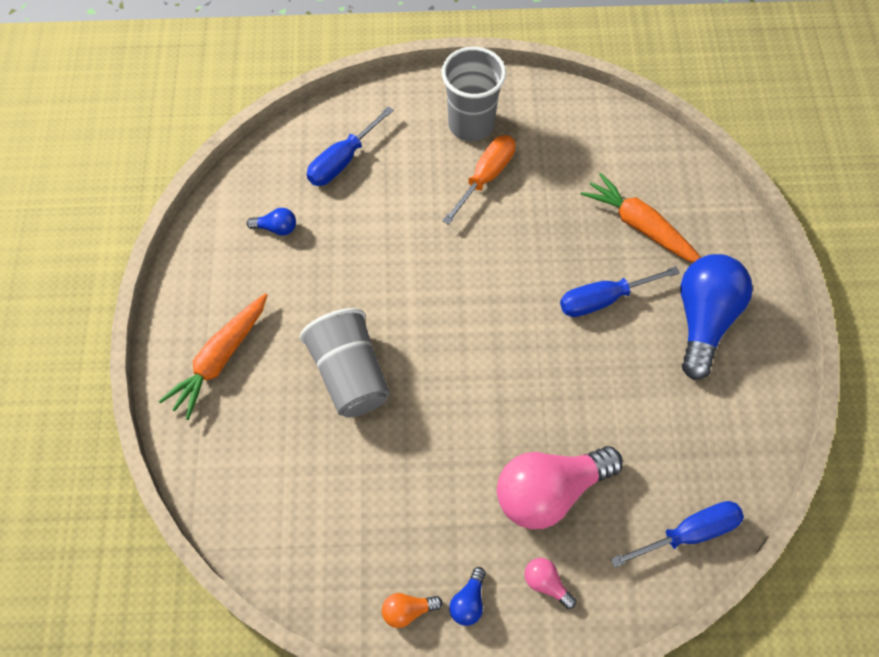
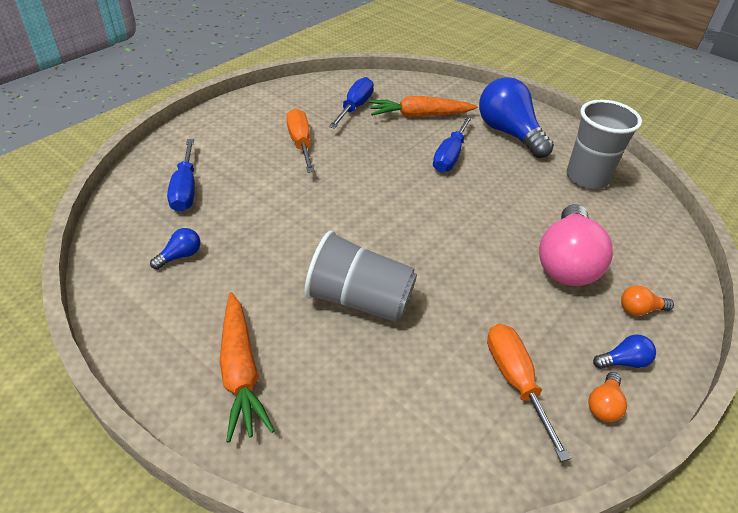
camera: 50 degrees left, 20 degrees down
grey cup [442,47,506,141] -> grey cup moved to [566,100,642,189]
blue light bulb [449,567,486,626] -> blue light bulb turned 75 degrees counterclockwise [593,334,656,369]
pink light bulb [525,558,576,609] -> orange light bulb [621,285,674,316]
blue screwdriver [611,501,744,568] -> blue screwdriver moved to [329,77,374,129]
none -> orange screwdriver [487,324,571,462]

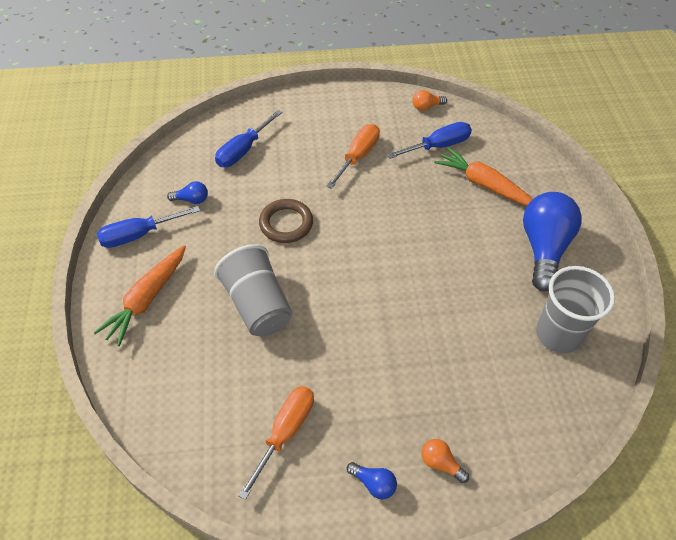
camera: 45 degrees right, 10 degrees up
blue screwdriver [433,115,473,173] -> blue screwdriver moved to [97,206,200,248]
pink light bulb [539,204,613,286] -> none
orange light bulb [588,372,627,422] -> orange light bulb moved to [413,90,447,111]
none -> brown ring [259,199,313,243]

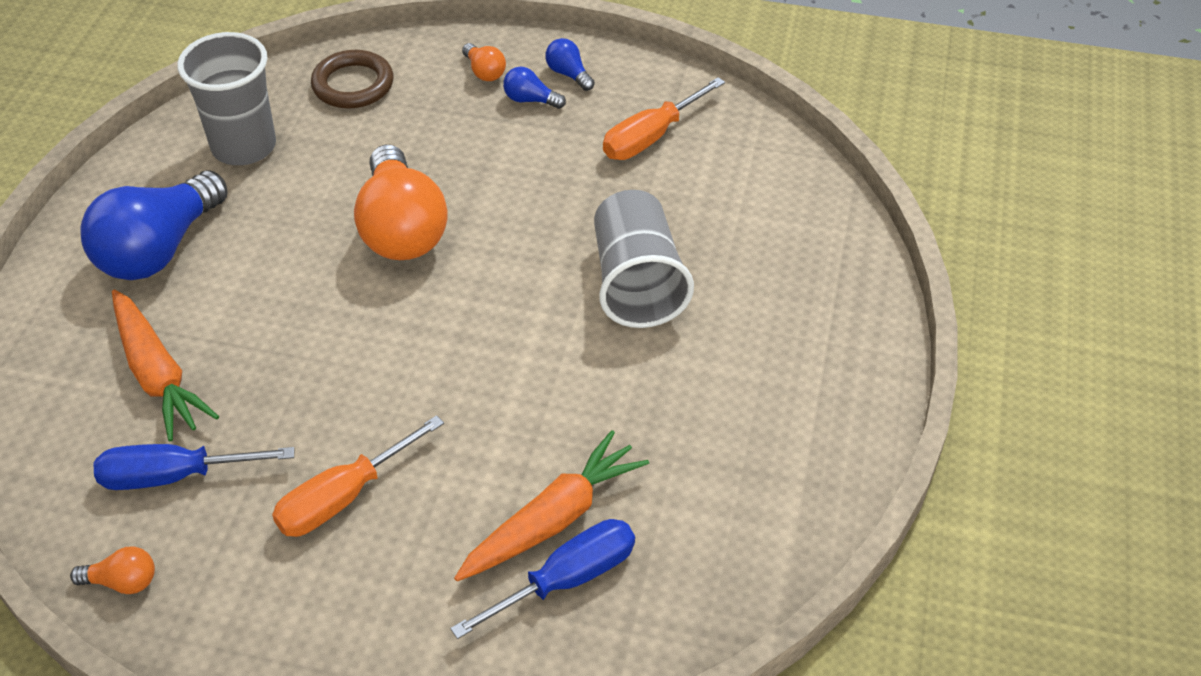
camera: 160 degrees left, 5 degrees down
orange carrot [94,245,186,347] -> orange carrot moved to [454,430,649,581]
blue screwdriver [97,206,200,248] -> none
blue light bulb [167,181,208,204] -> blue light bulb moved to [503,67,566,109]
brown ring [259,199,313,243] -> brown ring moved to [311,50,393,109]
none -> orange light bulb [354,145,448,260]

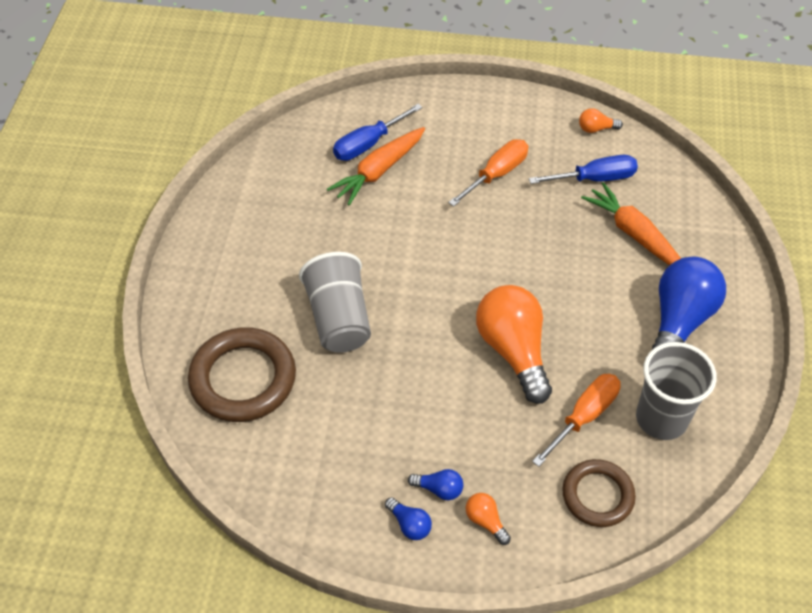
camera: 175 degrees right, 5 degrees up
orange screwdriver [603,77,725,160] -> orange screwdriver moved to [532,374,621,467]
none -> brown ring [188,327,296,422]

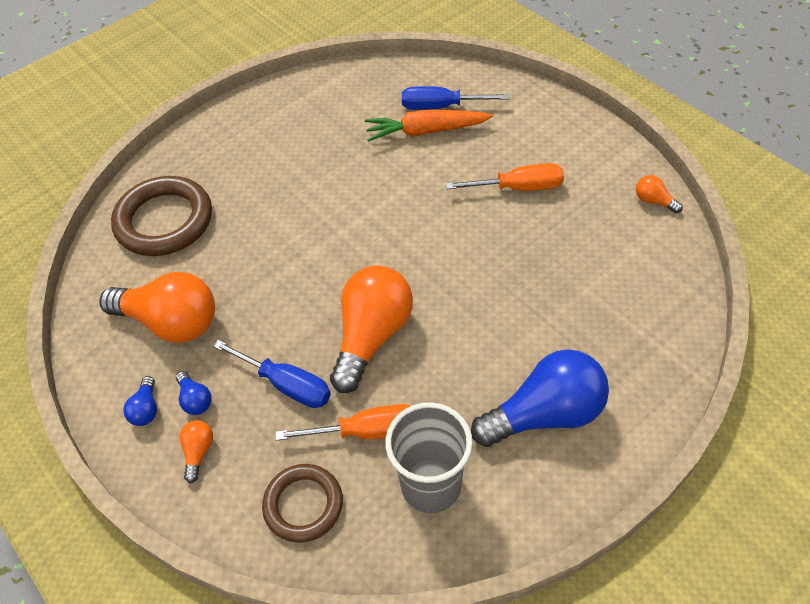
camera: 45 degrees right, 0 degrees up
grey cup [299,252,371,353] -> none
blue screwdriver [529,155,638,184] -> blue screwdriver moved to [212,339,331,408]
orange carrot [581,182,681,266] -> none
none -> orange light bulb [100,272,215,343]

